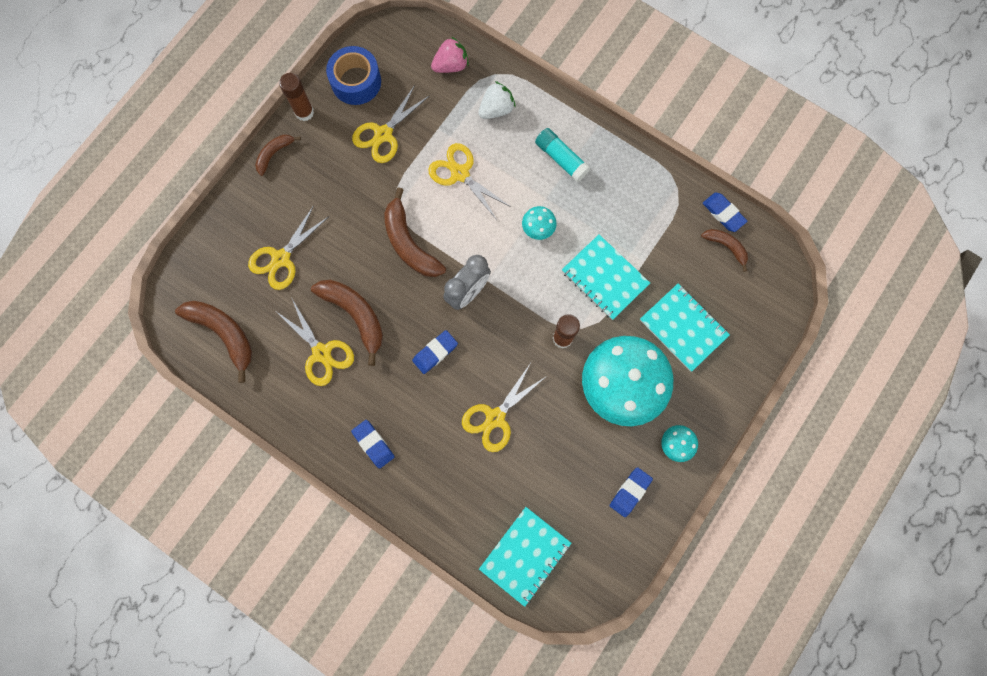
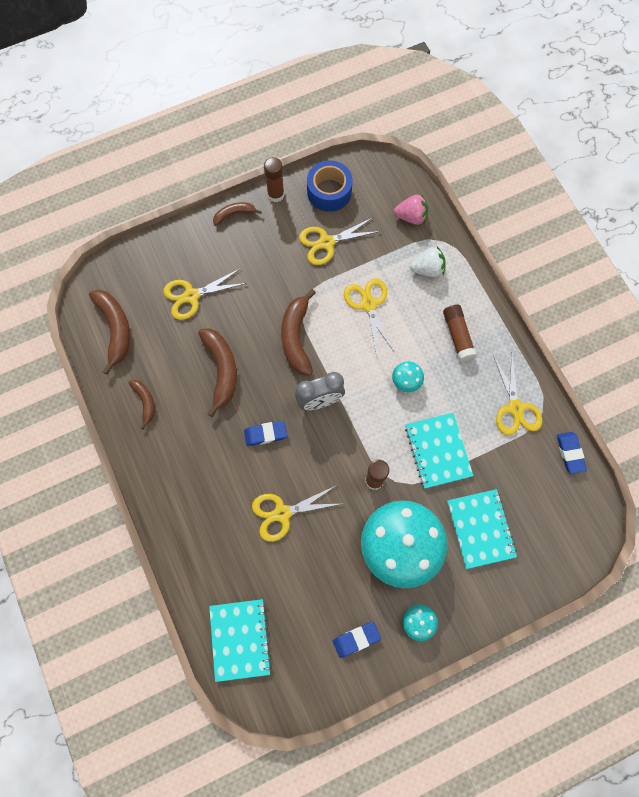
camera: 30 degrees right, 5 degrees down
yellow scissors [277,297,354,386] -> yellow scissors moved to [493,355,542,435]
blue eraser [351,420,395,469] -> none
turquoise notebook [479,507,572,607] -> turquoise notebook turned 75 degrees counterclockwise [209,599,272,682]
turquoise glue stick [535,128,591,182] -> brown glue stick [443,305,477,362]
brown banana [701,229,748,272] -> brown banana moved to [129,380,155,430]

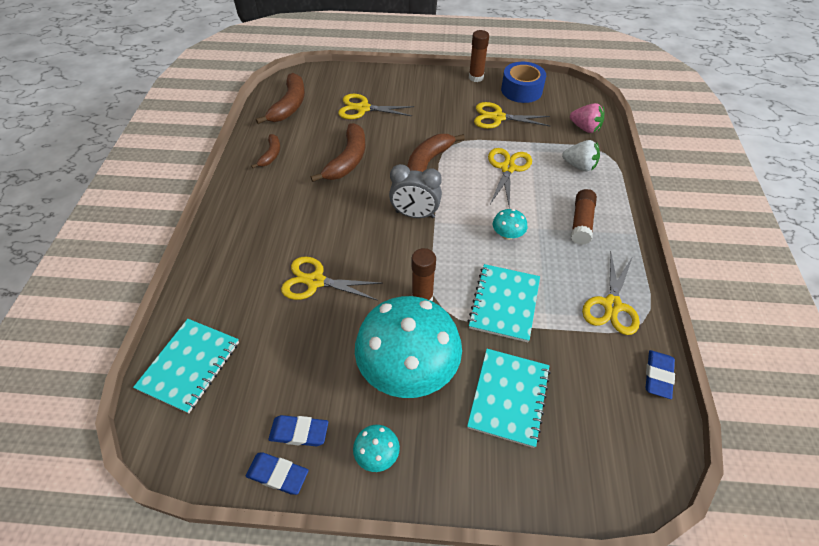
camera: 30 degrees right, 20 degrees down
brown banana [213,202,261,226] -> none
blue eraser [244,421,287,446] -> blue eraser moved to [246,452,308,495]

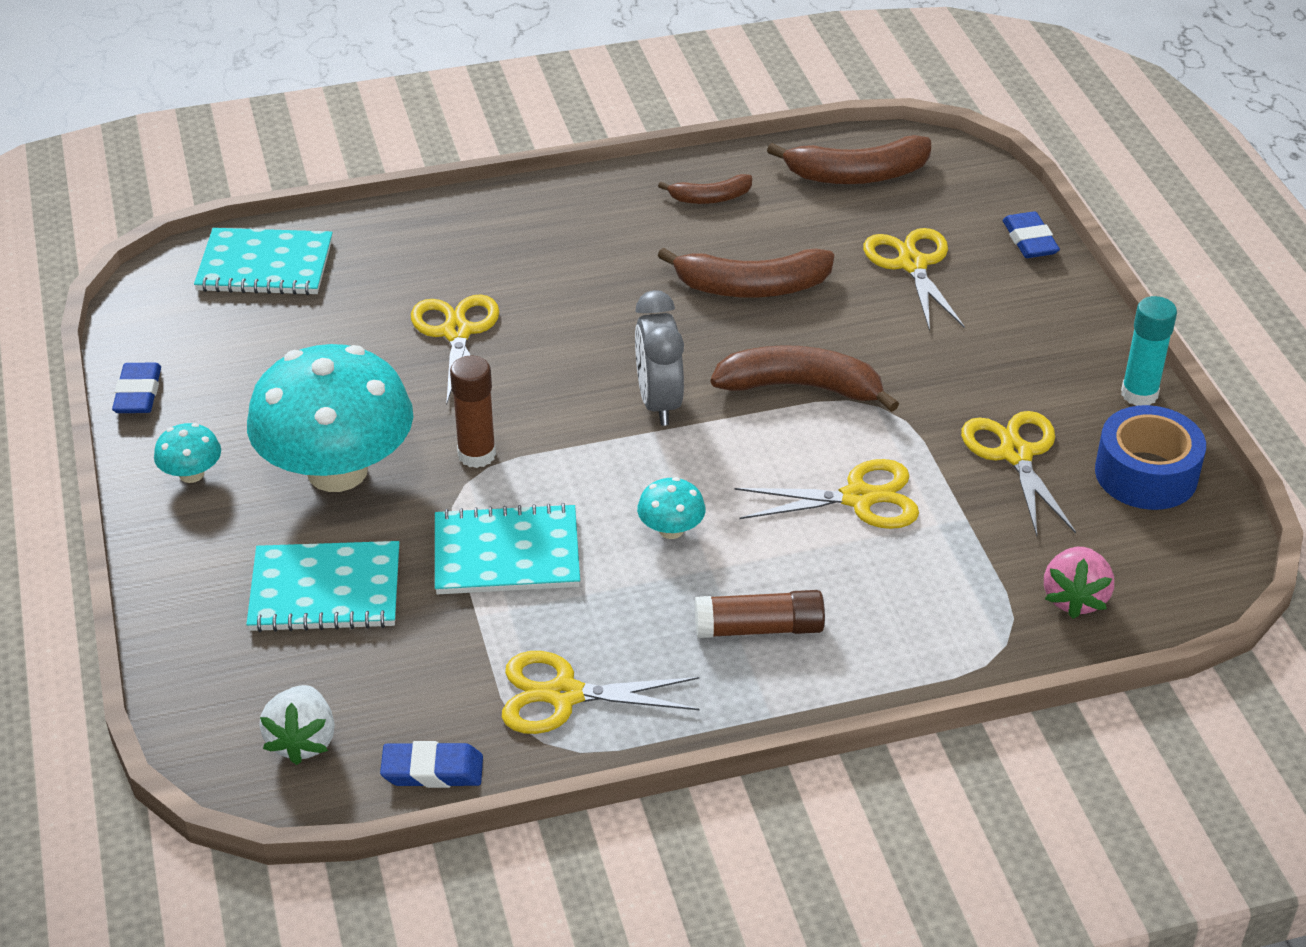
camera: 70 degrees right, 10 degrees down
blue eraser [269,415,328,446] -> blue eraser moved to [1003,211,1060,258]
brown glue stick [469,30,489,82] -> turquoise glue stick [1121,296,1177,406]
white strawberry [562,140,600,171] -> white strawberry moved to [259,685,335,765]

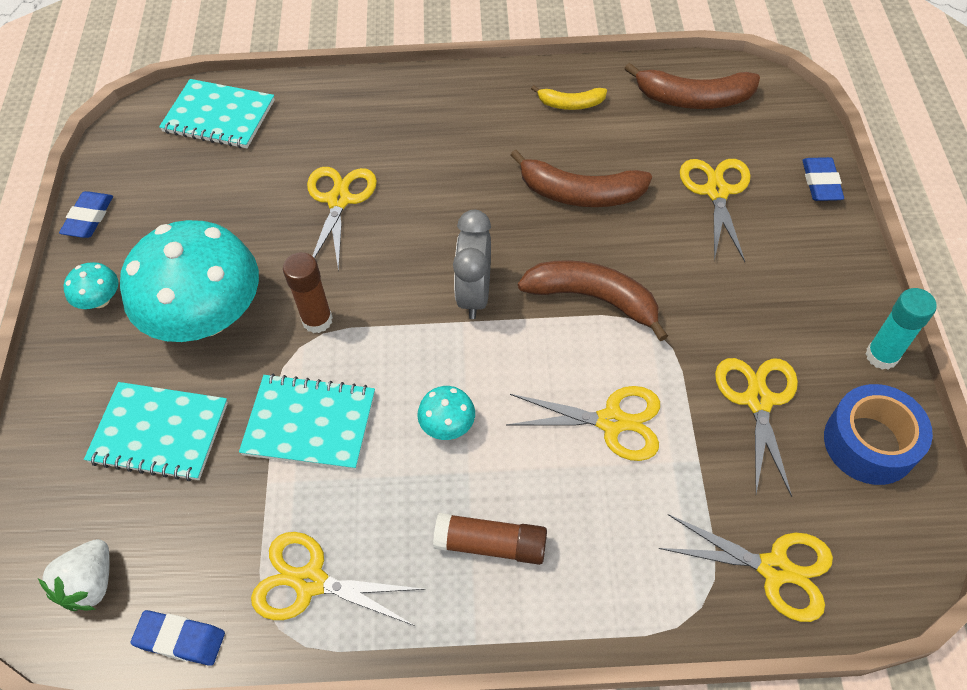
camera: 15 degrees right, 15 degrees up
brown banana [658,174,752,204] -> yellow banana [531,85,607,110]
pink strawberry [1044,547,1114,619] -> yellow scissors [658,514,833,622]

